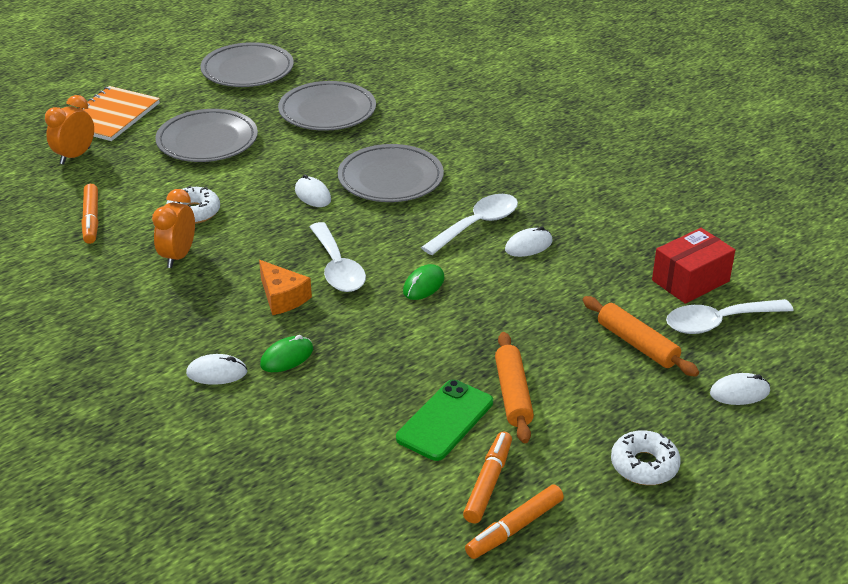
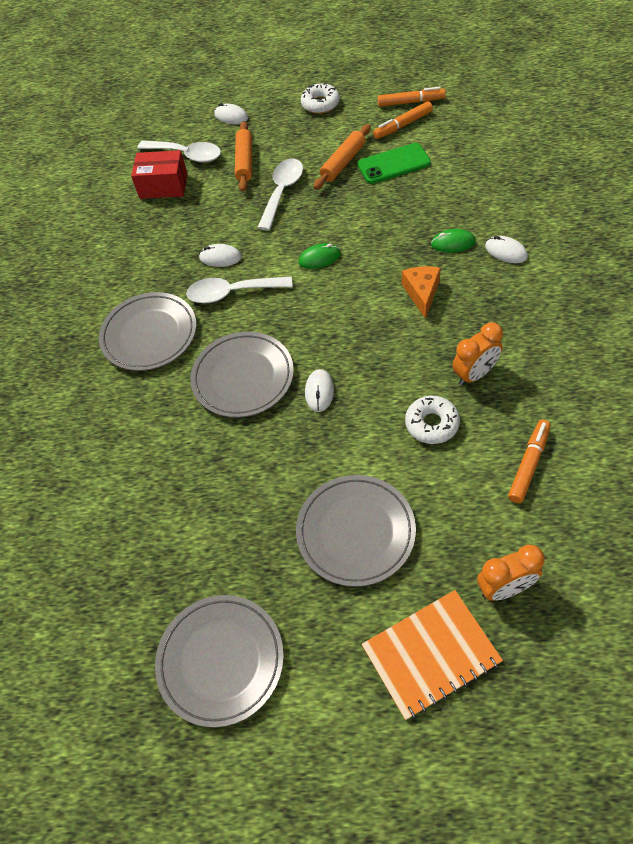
camera: 135 degrees left, 20 degrees up
grey plate [278,81,376,131] -> grey plate moved to [99,292,197,371]
white spoon [310,222,366,292] -> white spoon moved to [257,159,303,231]

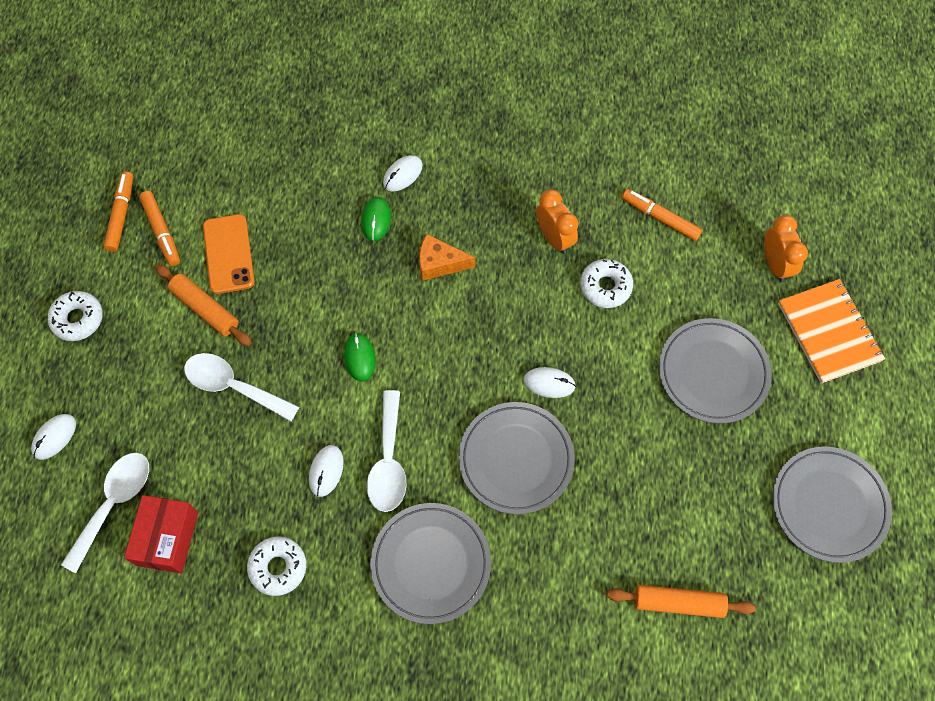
camera: 90 degrees left, 10 degrees up
orange rolling pin [235,121,252,192] -> orange rolling pin moved to [607,585,756,618]
green phone [358,143,431,184] -> orange phone [203,214,254,294]
none -> white donut [247,536,306,596]

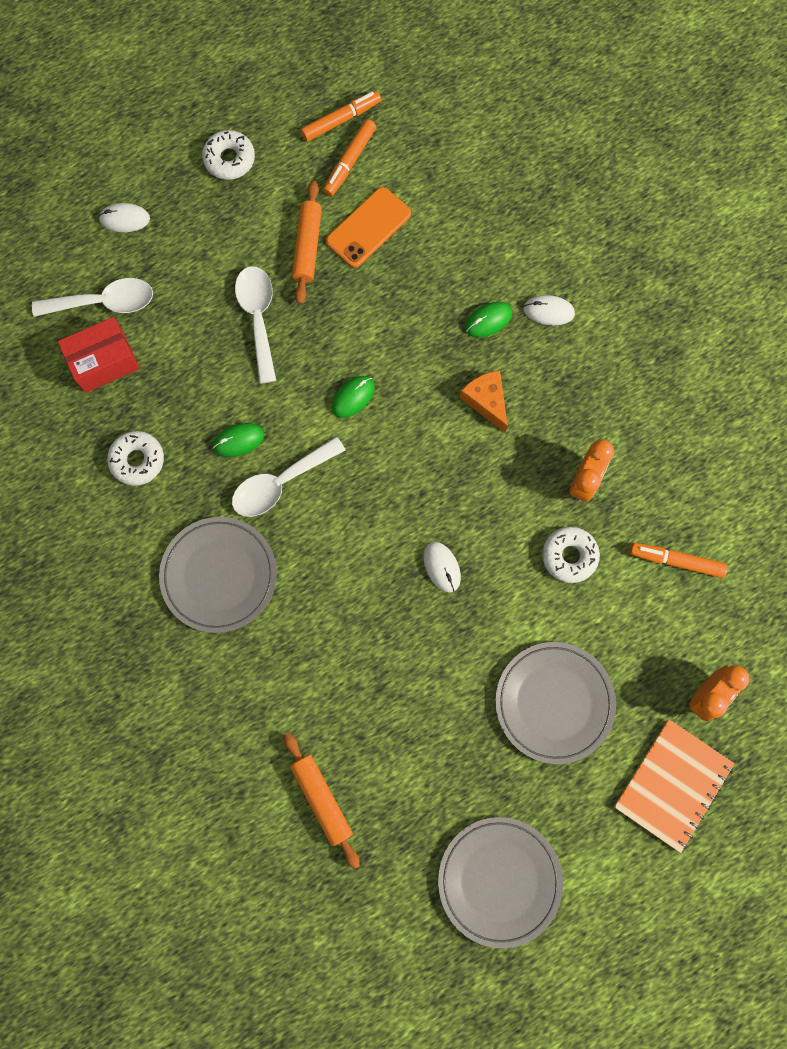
camera: 55 degrees right, 10 degrees up
white mouse [309,445,344,497] -> green mouse [213,423,264,457]
grey plate [458,402,574,514] -> none
orange marker [622,189,702,241] -> orange marker turned 75 degrees counterclockwise [629,543,728,578]

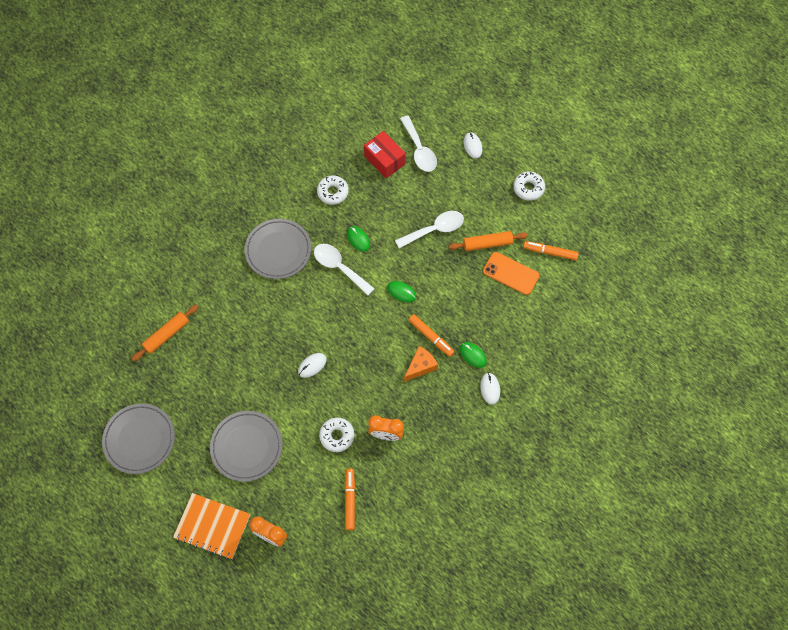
camera: 75 degrees right, 10 degrees down
orange marker [301,91,381,141] -> orange marker moved to [408,314,455,357]

